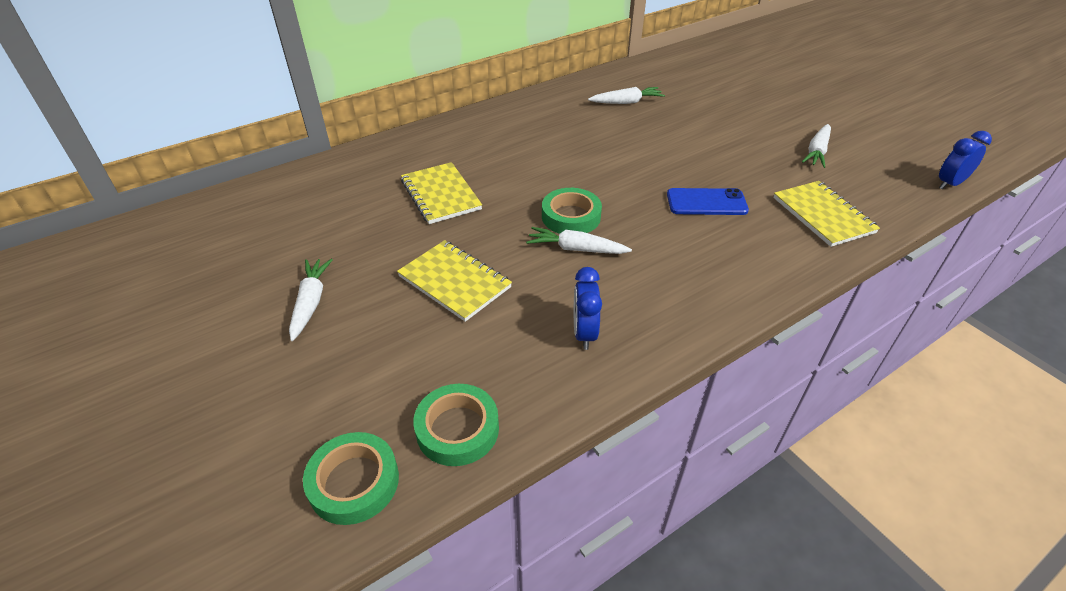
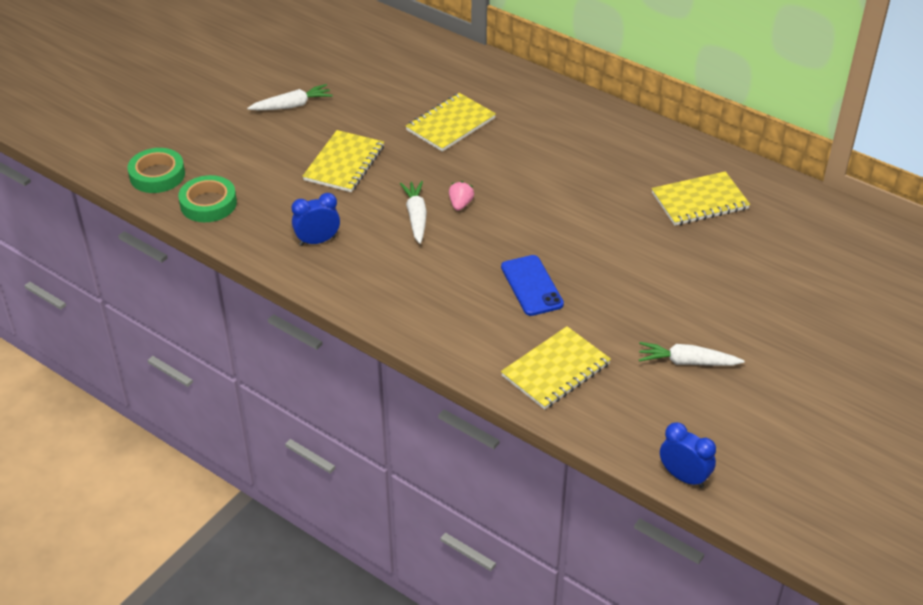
camera: 70 degrees right, 0 degrees up
green tape [542,188,602,234] -> pink strawberry [449,181,474,211]
white carrot [588,87,665,104] -> yellow notebook [652,171,750,226]

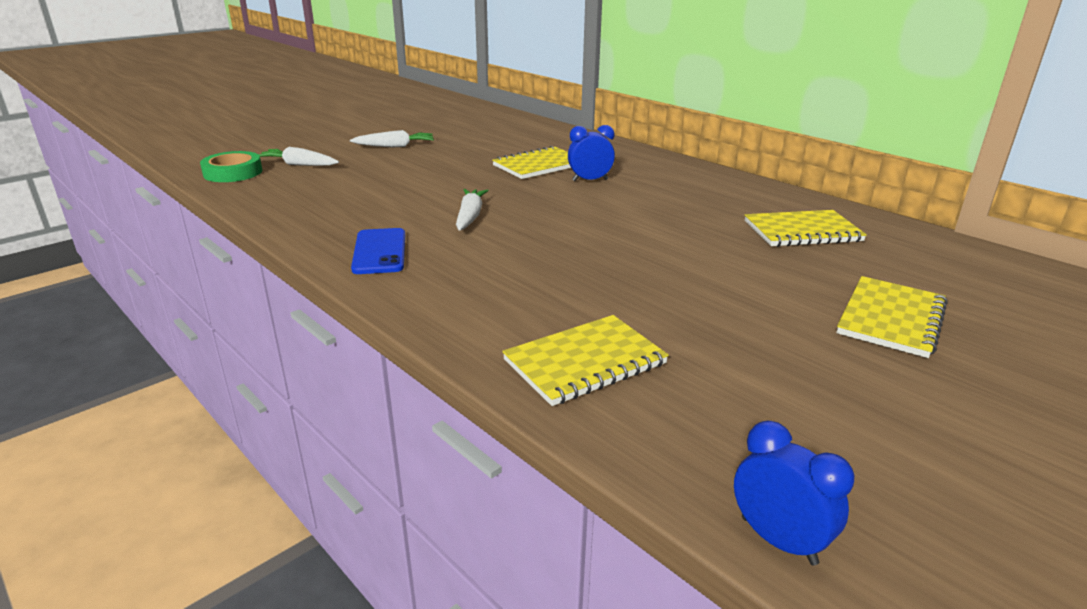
camera: 10 degrees right, 15 degrees down
green tape [178,175,237,222] -> none
blue clock [292,193,340,246] -> blue clock moved to [568,125,615,181]
yellow notebook [303,130,384,192] -> yellow notebook moved to [836,276,948,358]
pink strawberry [449,181,474,211] -> none
blue phone [501,255,564,316] -> blue phone moved to [351,228,405,274]
white carrot [639,342,745,366] -> white carrot moved to [258,147,339,166]

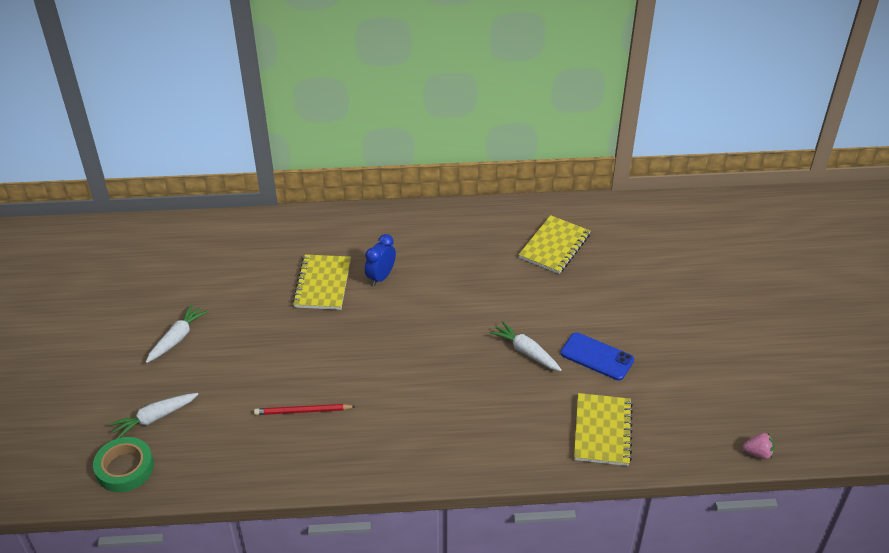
camera: 50 degrees left, 15 degrees up
blue phone [351,228,405,274] -> blue phone moved to [560,332,634,380]
white carrot [456,189,489,231] -> white carrot moved to [489,321,562,371]
blue clock [734,421,854,565] -> pink strawberry [743,433,775,459]
yellow notebook [836,276,948,358] -> none
none -> red pencil [254,404,356,415]

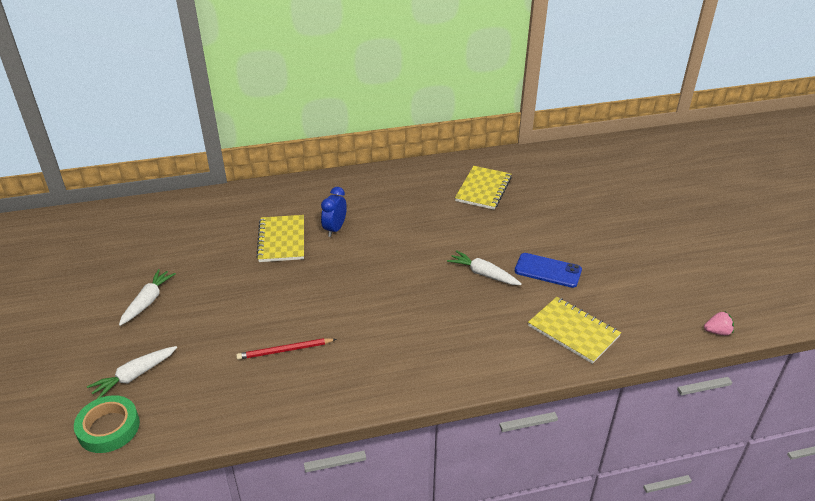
camera: 10 degrees left, 5 degrees down
yellow notebook [574,393,633,466] -> yellow notebook turned 45 degrees counterclockwise [528,297,621,364]

